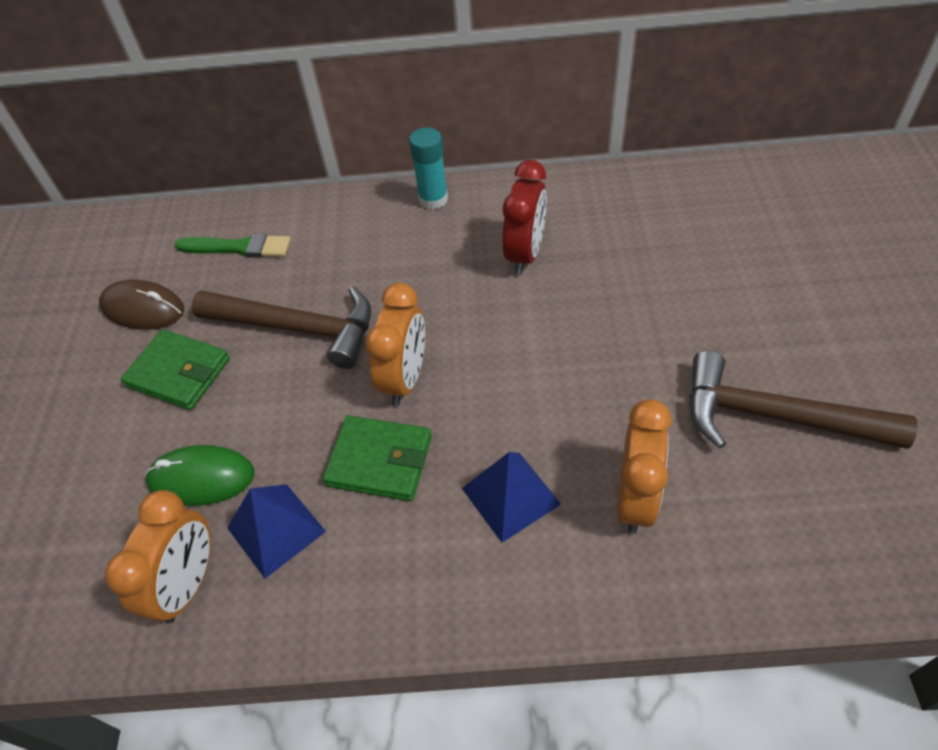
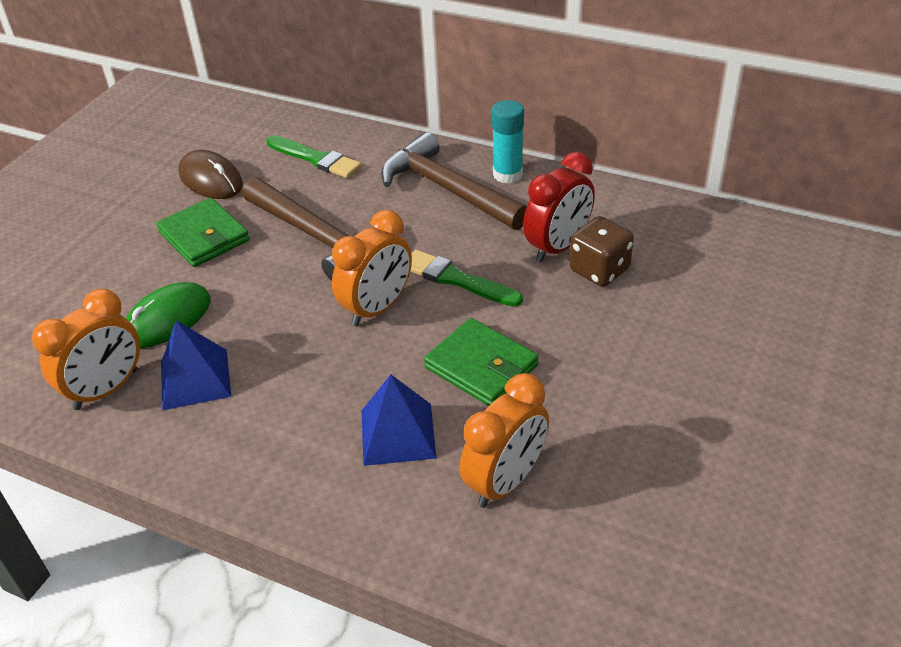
camera: 25 degrees right, 10 degrees down
green mouse [145,445,255,506] -> green mouse turned 75 degrees counterclockwise [126,282,211,348]
green wallet [323,415,432,501] -> green wallet moved to [424,318,539,406]
brown hammer [689,351,918,449] -> brown hammer moved to [381,132,527,230]
none -> green brush [410,250,523,307]
none -> brown dice [569,216,634,287]

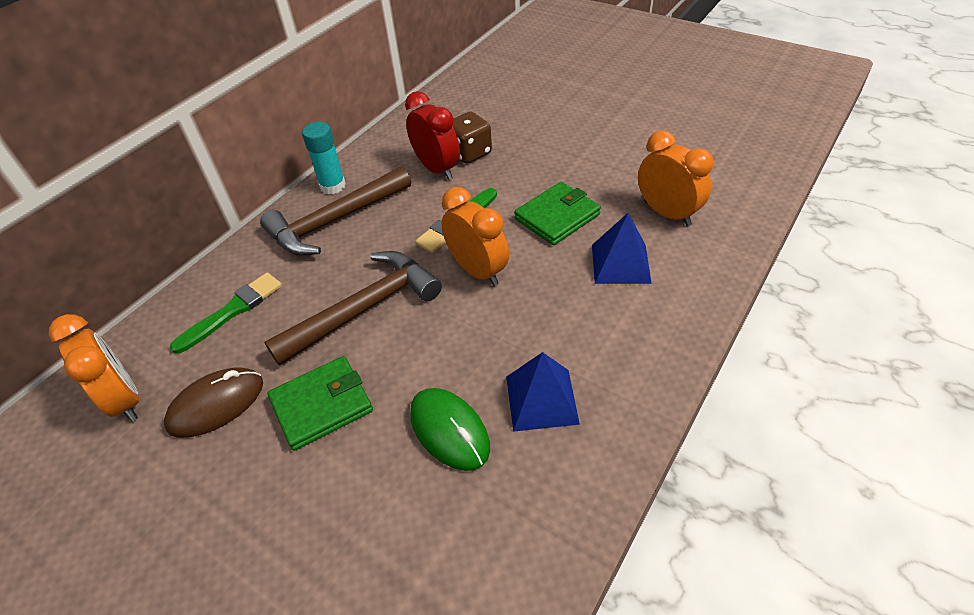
camera: 80 degrees left, 5 degrees up
orange clock [32,288,140,410] -> orange clock moved to [49,314,139,422]

